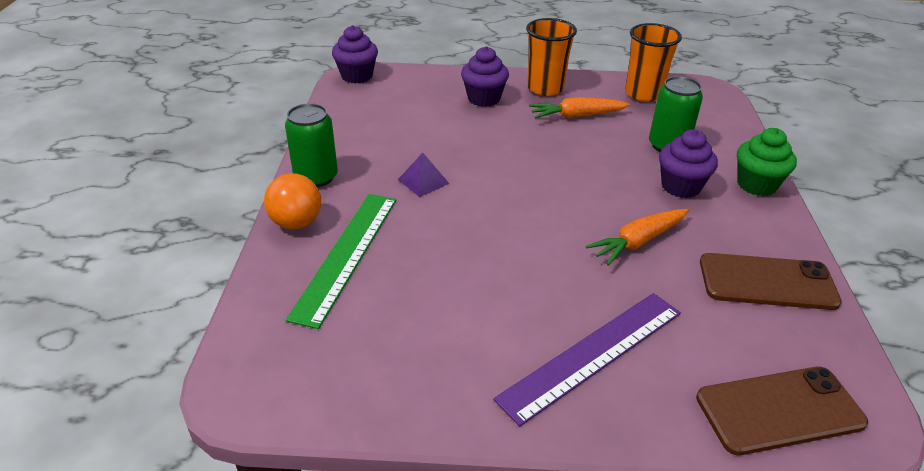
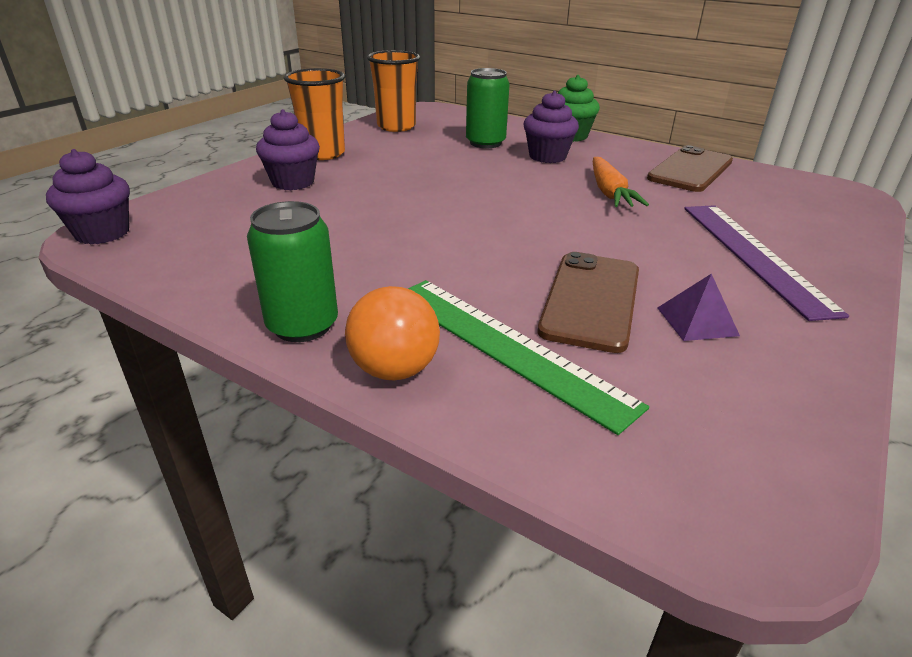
camera: 60 degrees left, 5 degrees down
purple pyramid [398,153,450,197] -> purple pyramid moved to [658,274,740,341]
orange carrot [529,97,630,119] -> none
brown phone [696,367,868,455] -> brown phone moved to [538,252,639,353]

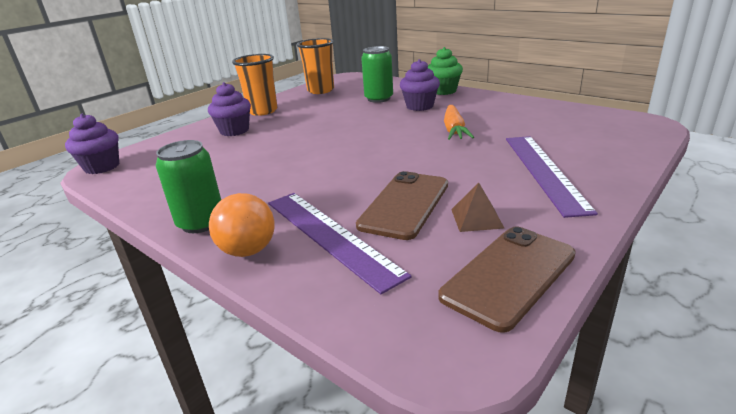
camera: 10 degrees right, 5 degrees down
green ruler [408,280,649,435] -> purple ruler [268,193,412,294]
brown phone [647,145,733,192] -> brown phone moved to [438,227,576,333]
purple pyramid [658,274,740,341] -> brown pyramid [451,183,505,232]

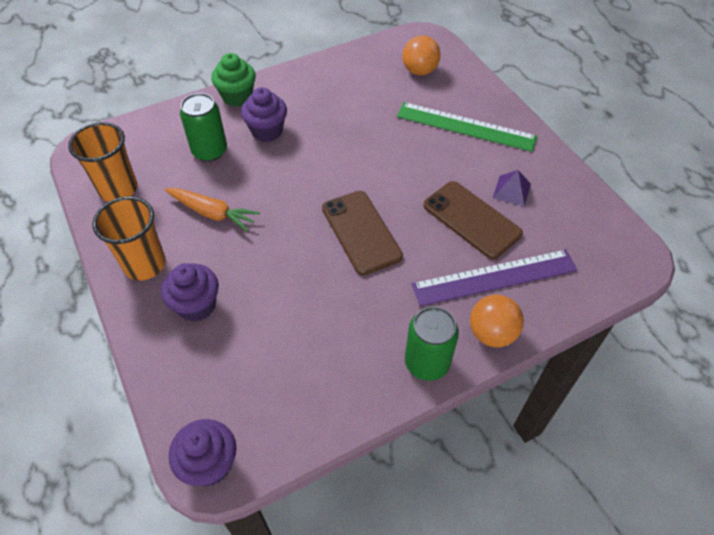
camera: 70 degrees left, 25 degrees up
brown phone [438,227,576,333] -> brown phone moved to [322,191,403,275]
orange carrot [444,105,474,140] -> orange carrot moved to [165,188,260,232]
brown pyramid [451,183,505,232] -> purple pyramid [493,170,531,207]
purple ruler [506,136,598,218] -> green ruler [397,102,537,152]
none -> orange ball [402,36,441,76]

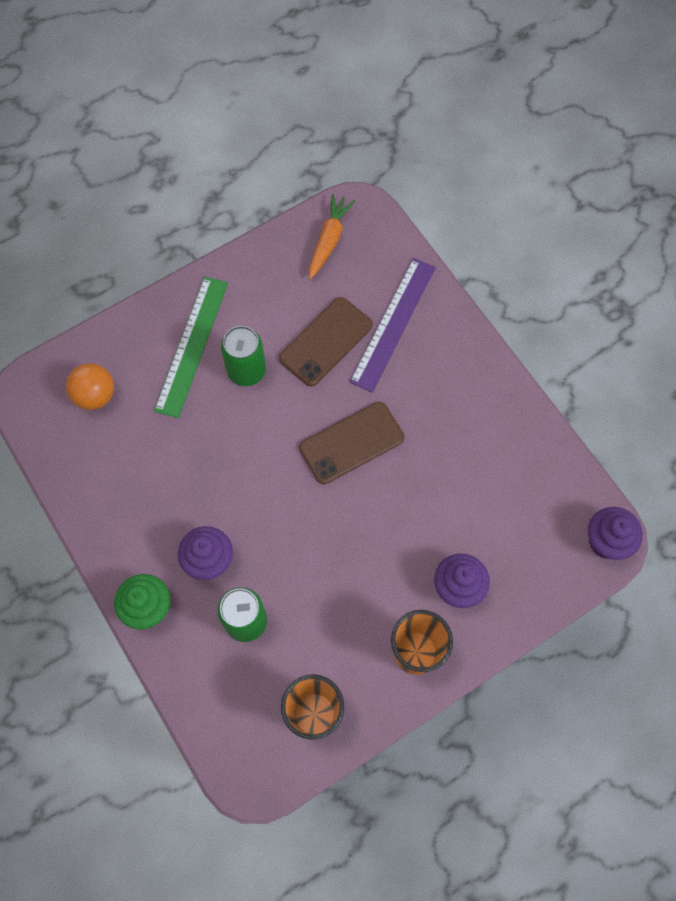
camera: 95 degrees left, 15 degrees up
orange carrot [165,188,260,232] -> orange carrot moved to [309,194,355,280]
green can [405,306,459,381] -> green can moved to [221,326,266,386]
purple ruler [412,249,578,306] -> purple ruler turned 45 degrees clockwise [350,258,436,393]
orange ball [470,295,524,347] -> none
purple pyramid [493,170,531,207] -> none

